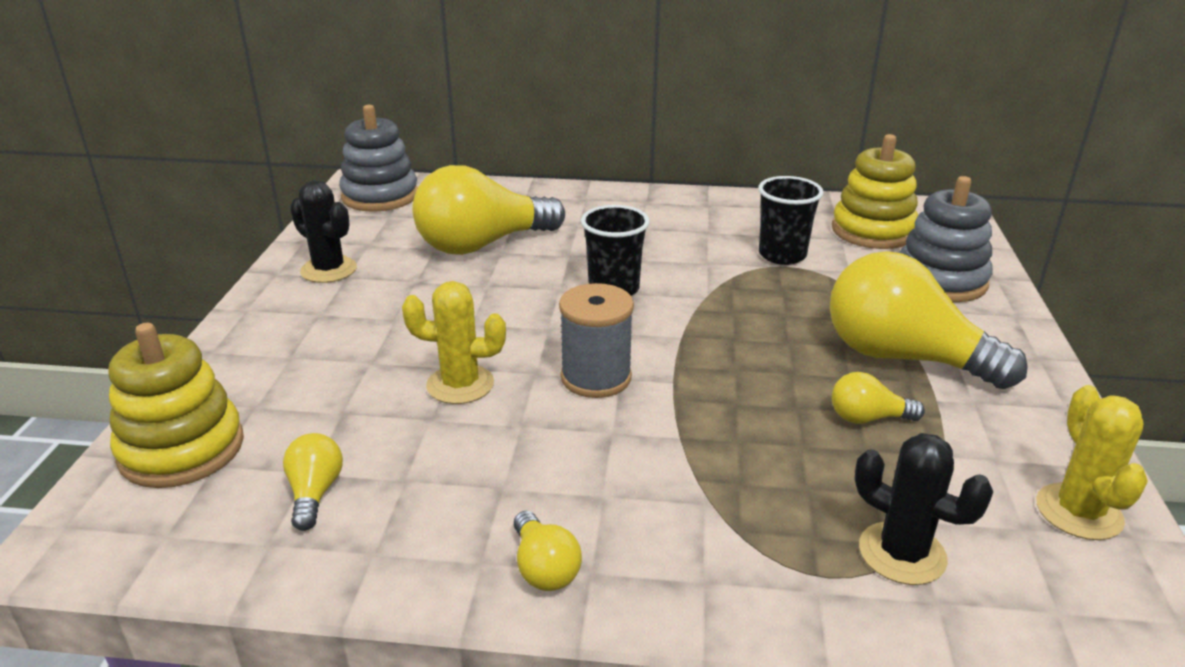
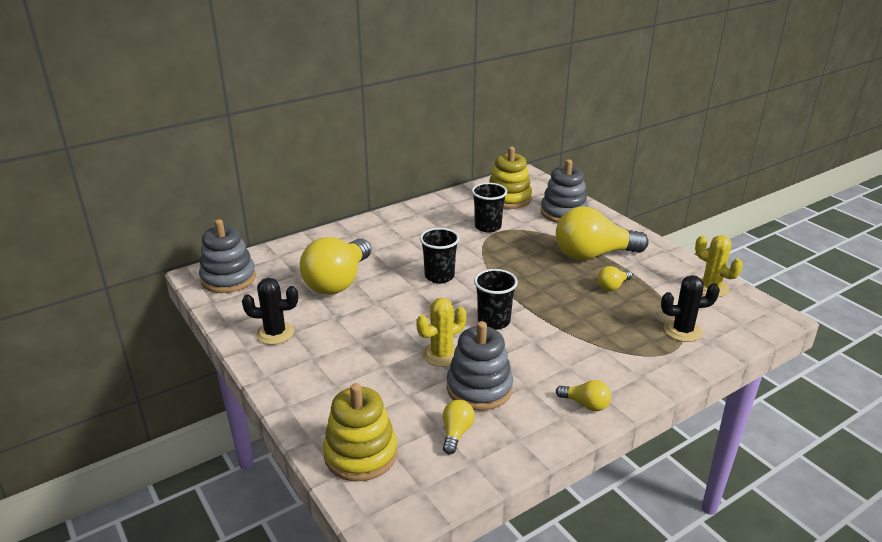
camera: 40 degrees left, 0 degrees up
yellow light bulb [283,433,343,531] -> yellow light bulb turned 60 degrees clockwise [443,400,475,455]
grey spool [559,283,634,398] -> black cup [474,269,518,330]
none -> grey stacking toy [447,321,513,411]

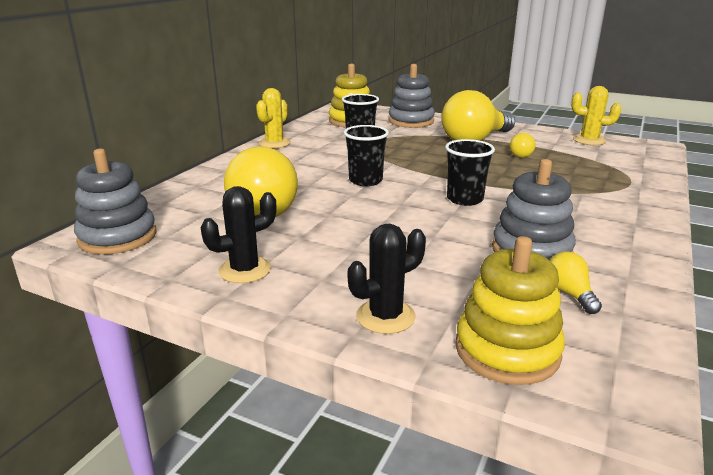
camera: 30 degrees left, 5 degrees down
yellow cactus [416,298,466,367] -> yellow cactus moved to [256,88,291,148]
yellow light bulb [556,380,611,411] -> none
black cactus [661,275,720,342] -> black cactus moved to [348,224,426,334]

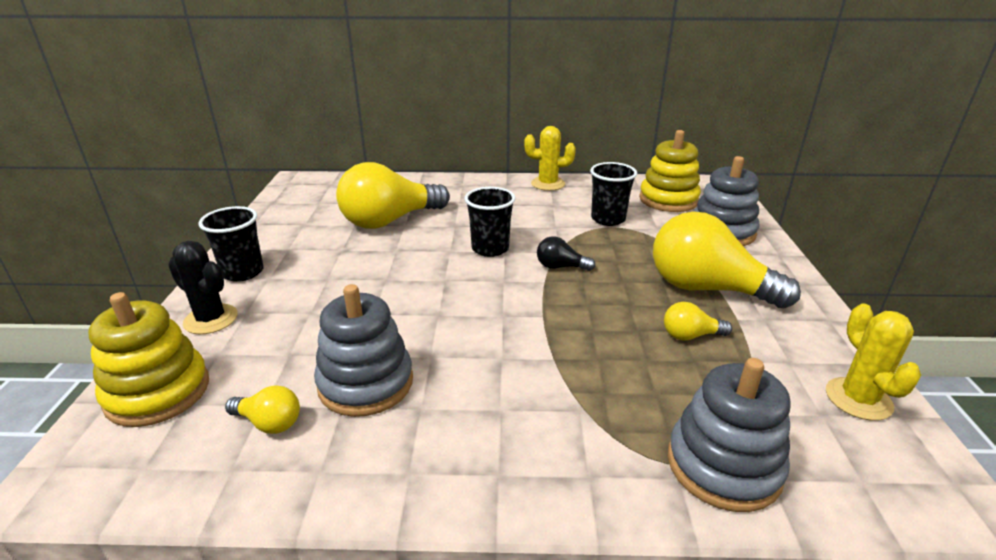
camera: 65 degrees right, 5 degrees up
grey stacking toy [74,148,157,255] -> grey stacking toy moved to [668,358,791,512]
black cactus [200,186,277,283] -> none
black cup [445,139,495,206] -> black cup moved to [198,206,264,282]
yellow light bulb [549,251,602,314] -> yellow light bulb turned 60 degrees clockwise [225,385,300,434]
none -> black light bulb [537,236,595,271]

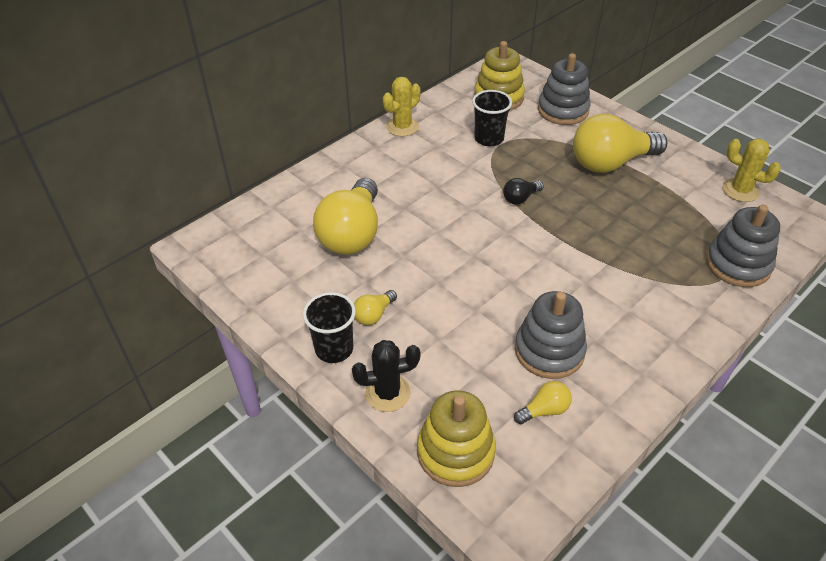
camera: 45 degrees left, 15 degrees up
black cup [464,187,516,257] -> none
yellow light bulb [664,302,732,341] -> yellow light bulb moved to [354,290,397,325]

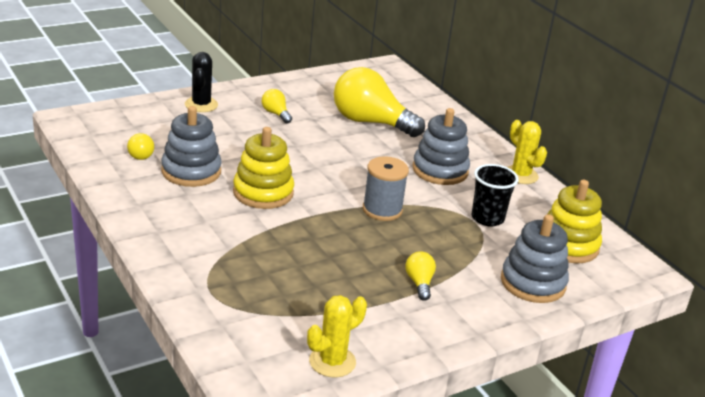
camera: 100 degrees right, 15 degrees down
black cup [303,292,356,363] -> none
yellow stacking toy [417,390,496,487] -> yellow stacking toy moved to [233,127,294,209]
black light bulb [503,178,544,205] -> grey spool [363,156,409,221]
yellow light bulb [573,114,667,173] -> yellow light bulb [405,252,436,301], size x0.44
grey stacking toy [706,205,780,287] -> grey stacking toy moved to [413,108,470,185]

